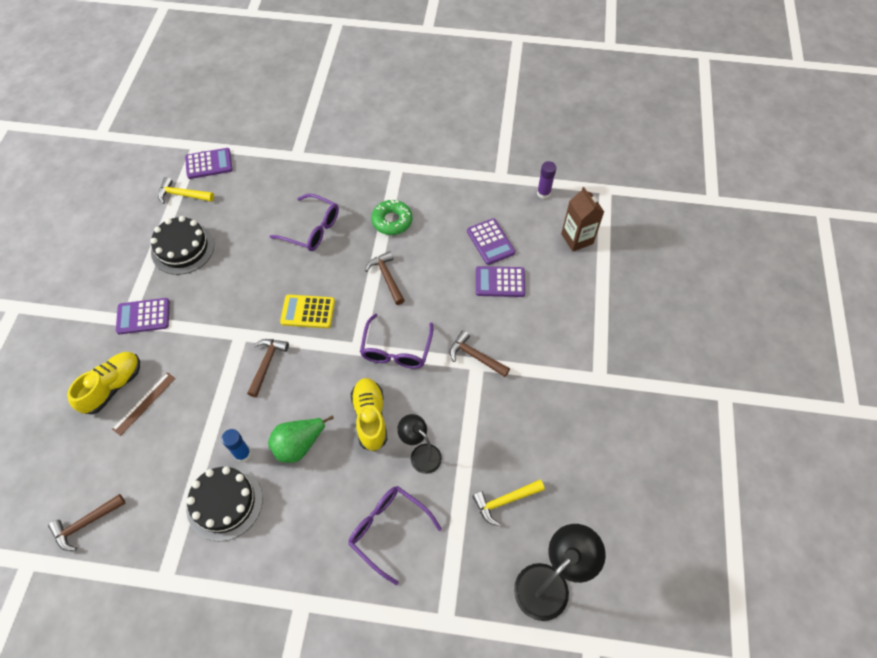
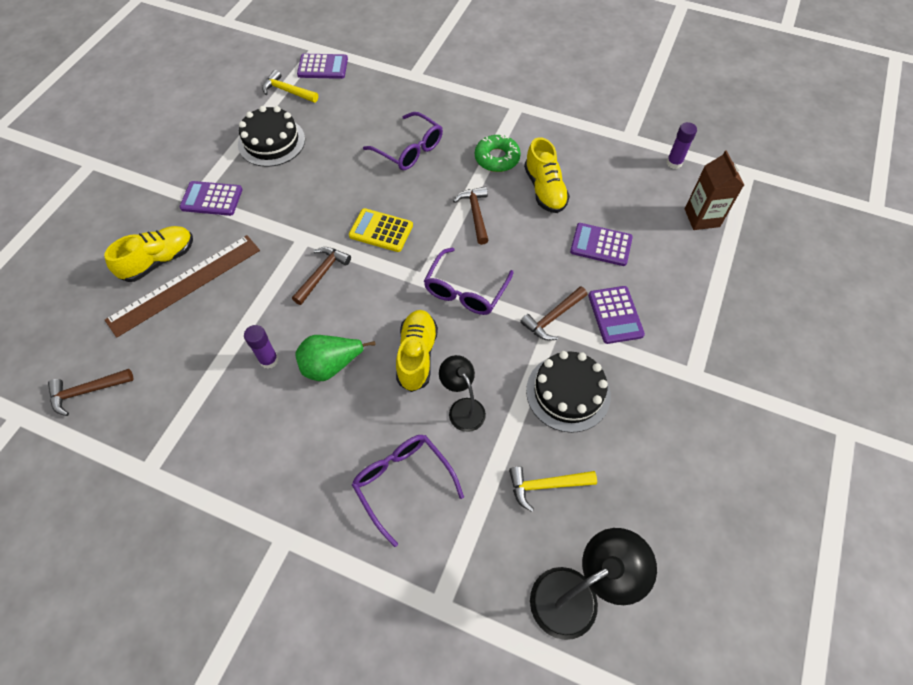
camera: 15 degrees right, 0 degrees up
brown ruler [112,372,176,436] -> brown ruler [105,235,260,338], size x1.94
black cake [186,466,263,541] -> black cake moved to [526,351,611,433]
blue glue stick [221,429,251,462] -> purple glue stick [244,325,279,369]
brown hammer [450,330,510,377] -> brown hammer turned 90 degrees counterclockwise [520,286,587,341]
purple calculator [467,218,515,265] -> purple calculator moved to [588,286,645,344]
none -> yellow shoe [524,137,570,213]

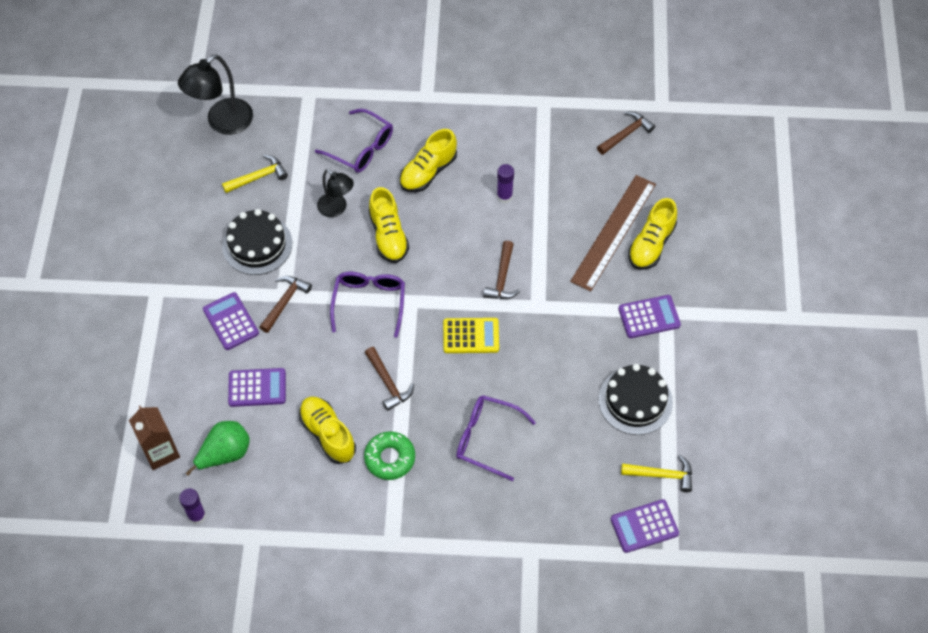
camera: 160 degrees right, 0 degrees up
green pear [295,335,376,381] -> green pear moved to [186,421,250,476]
none -> yellow shoe [400,129,457,192]

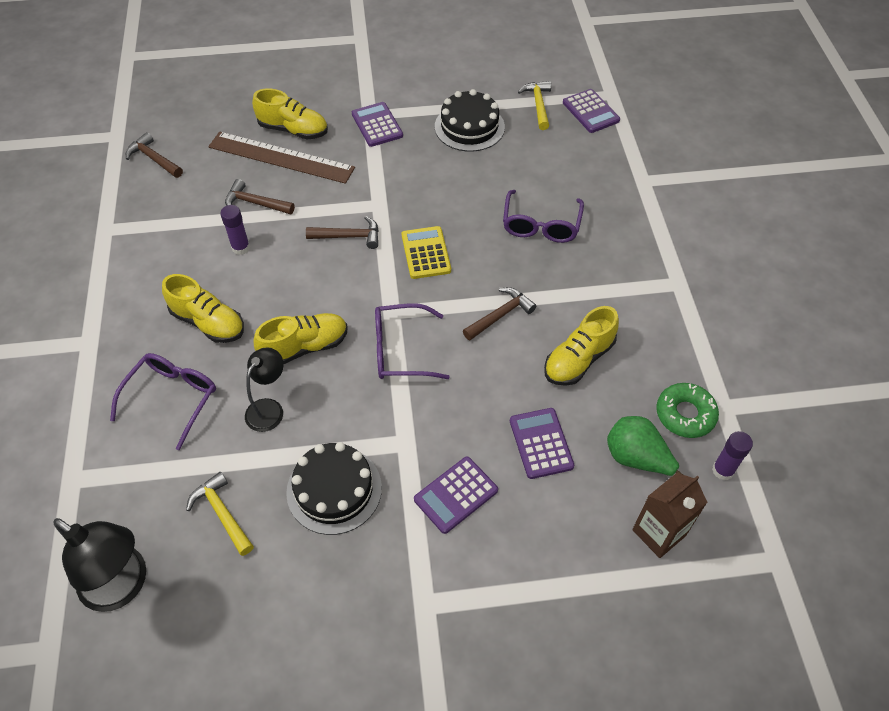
camera: 100 degrees left, 5 degrees down
brown hammer [260,276,312,333] -> brown hammer moved to [225,179,295,214]
green donut [364,431,415,480] -> green donut moved to [656,383,719,438]

